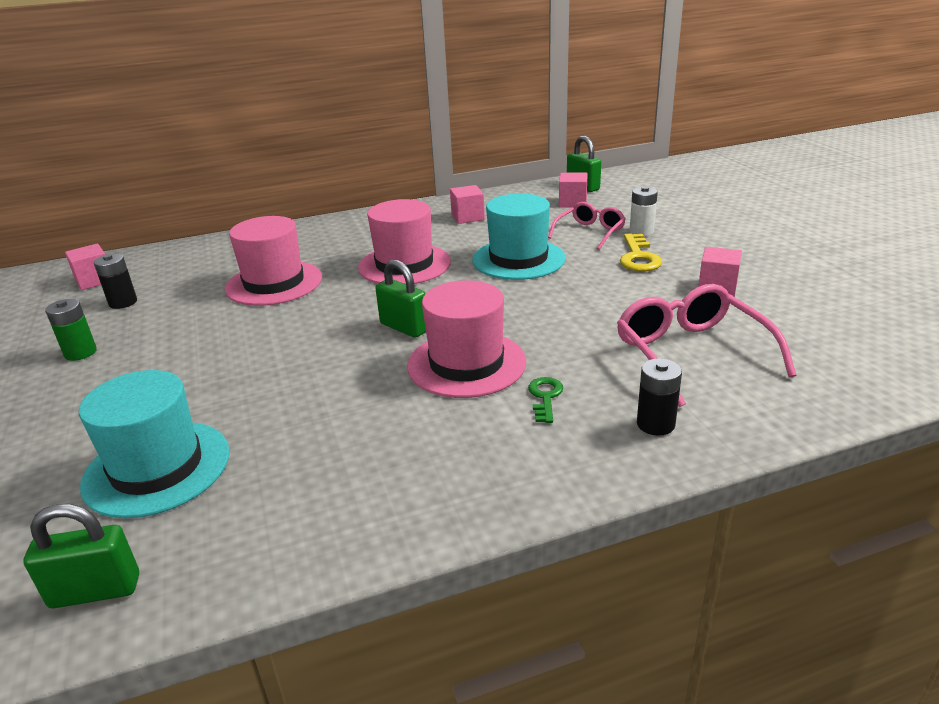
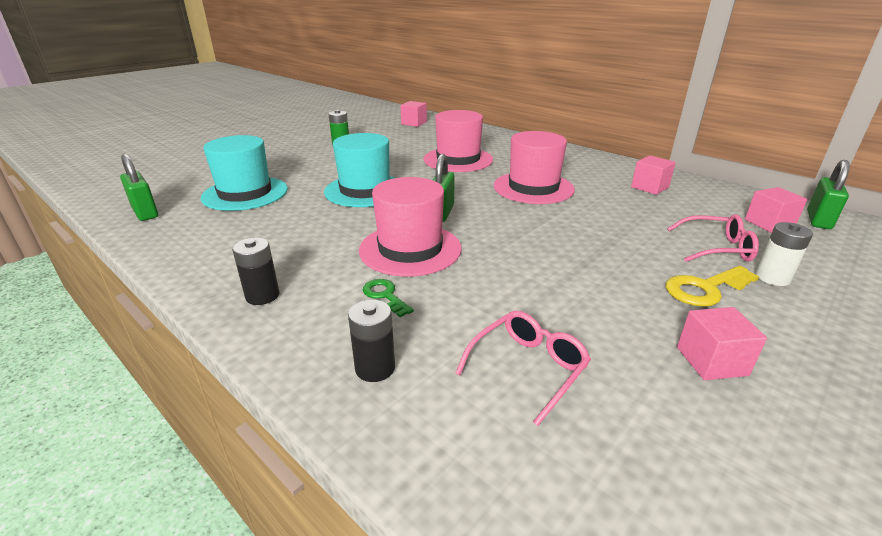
camera: 60 degrees right, 0 degrees up
black battery [94,254,137,309] -> black battery moved to [232,238,279,305]
turquoise hat [472,193,566,280] -> turquoise hat moved to [324,133,395,207]
green key [528,377,563,423] -> green key turned 105 degrees counterclockwise [363,279,414,317]
pink glasses [617,284,796,407] -> pink glasses [455,311,591,426], size x0.62

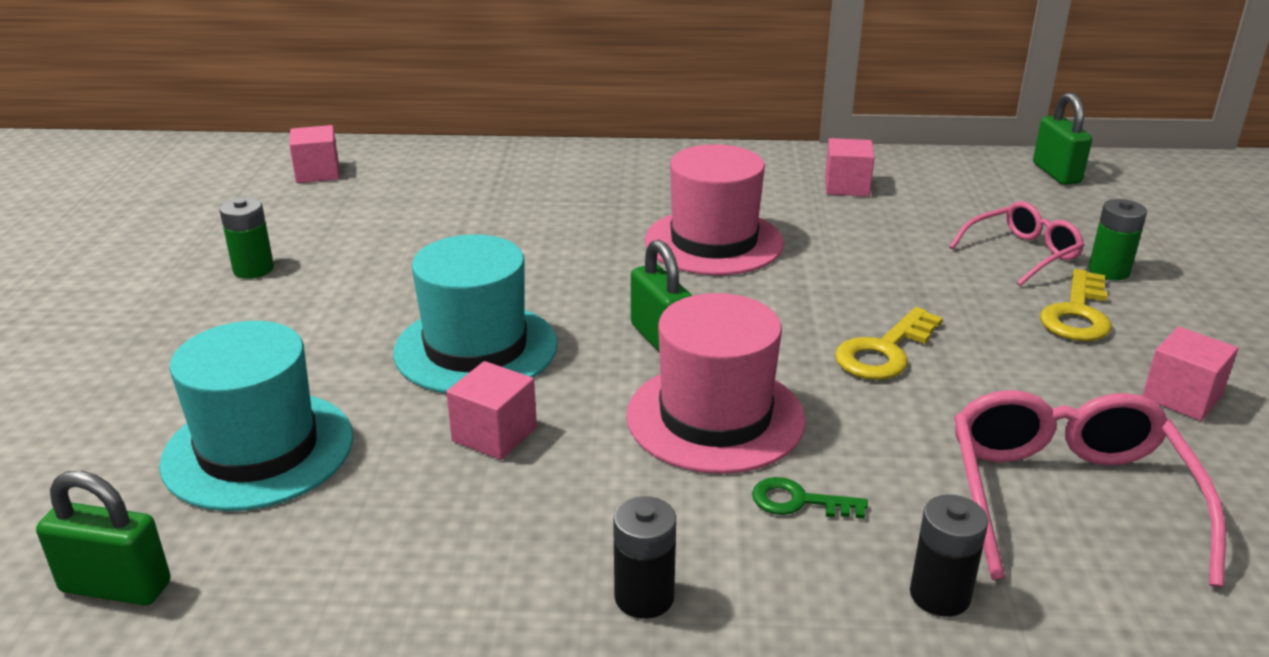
camera: 40 degrees left, 0 degrees up
pink hat [424,110,493,172] -> none
pink glasses [455,311,591,426] -> pink glasses [954,390,1226,587], size x1.61
pink cube [745,187,807,233] -> pink cube moved to [446,361,537,460]
white battery [756,222,813,286] -> green battery [1089,199,1147,280]
none -> yellow key [835,307,943,380]

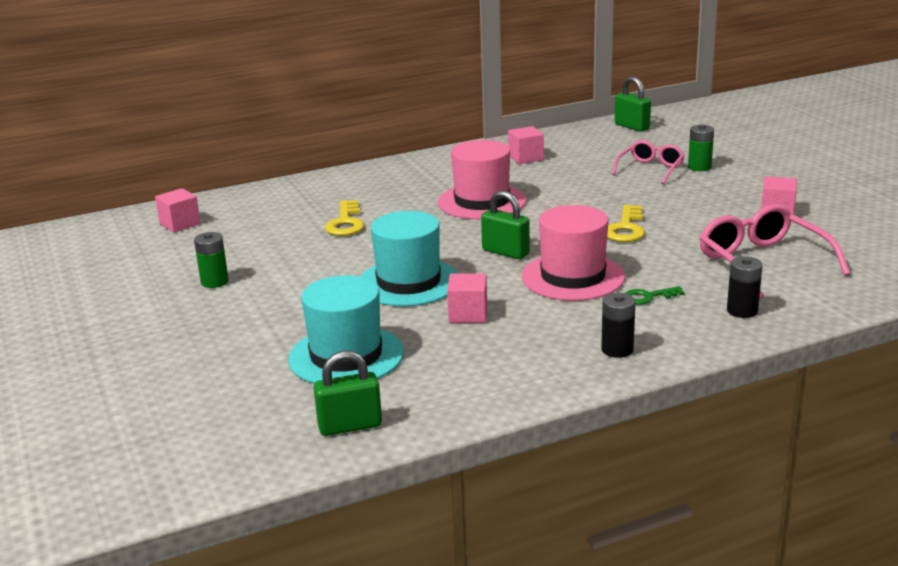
camera: 25 degrees left, 5 degrees down
yellow key [1040,269,1112,341] -> yellow key moved to [325,200,364,236]

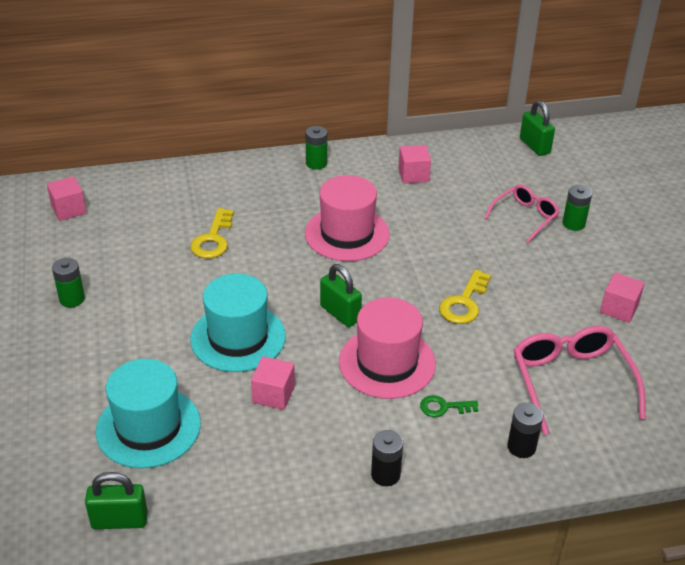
camera: 10 degrees right, 15 degrees up
none -> green battery [306,126,327,170]

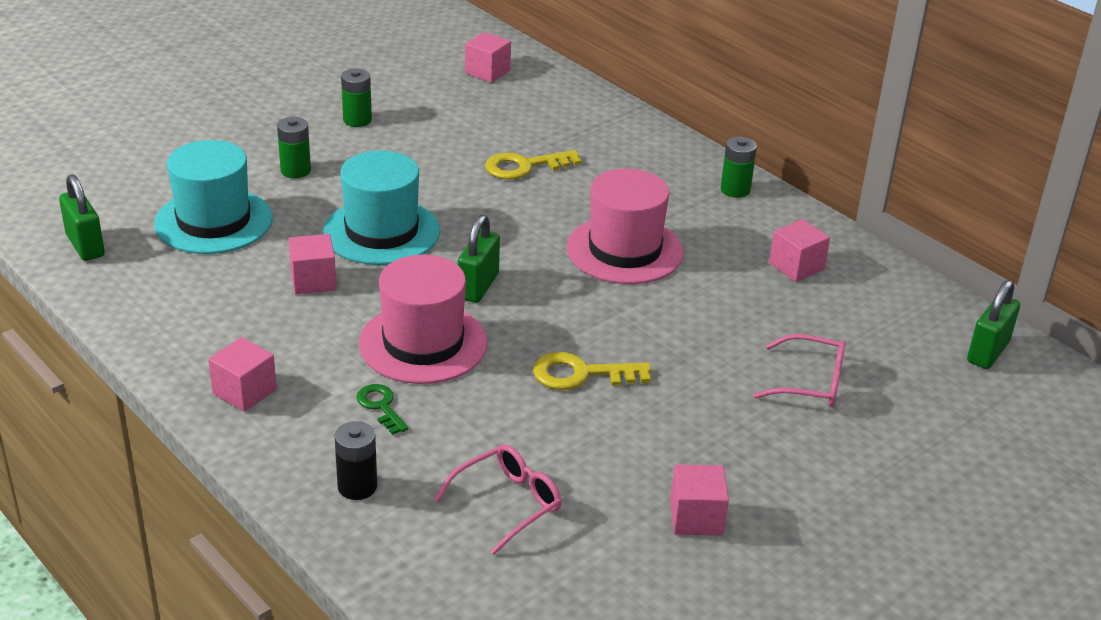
camera: 60 degrees right, 5 degrees down
black battery [371,430,403,486] -> pink cube [208,337,277,412]
pink glasses [514,326,646,435] -> pink glasses [434,444,562,555], size x0.62
green battery [563,185,592,231] -> green battery moved to [277,117,311,178]

